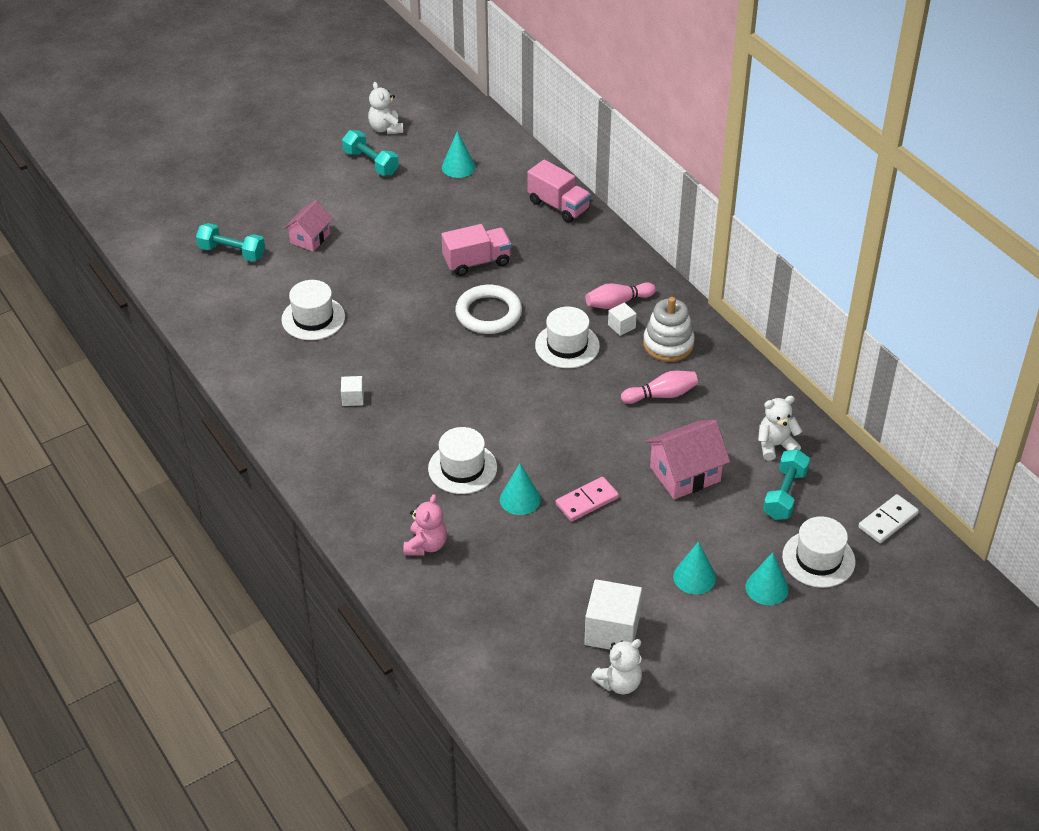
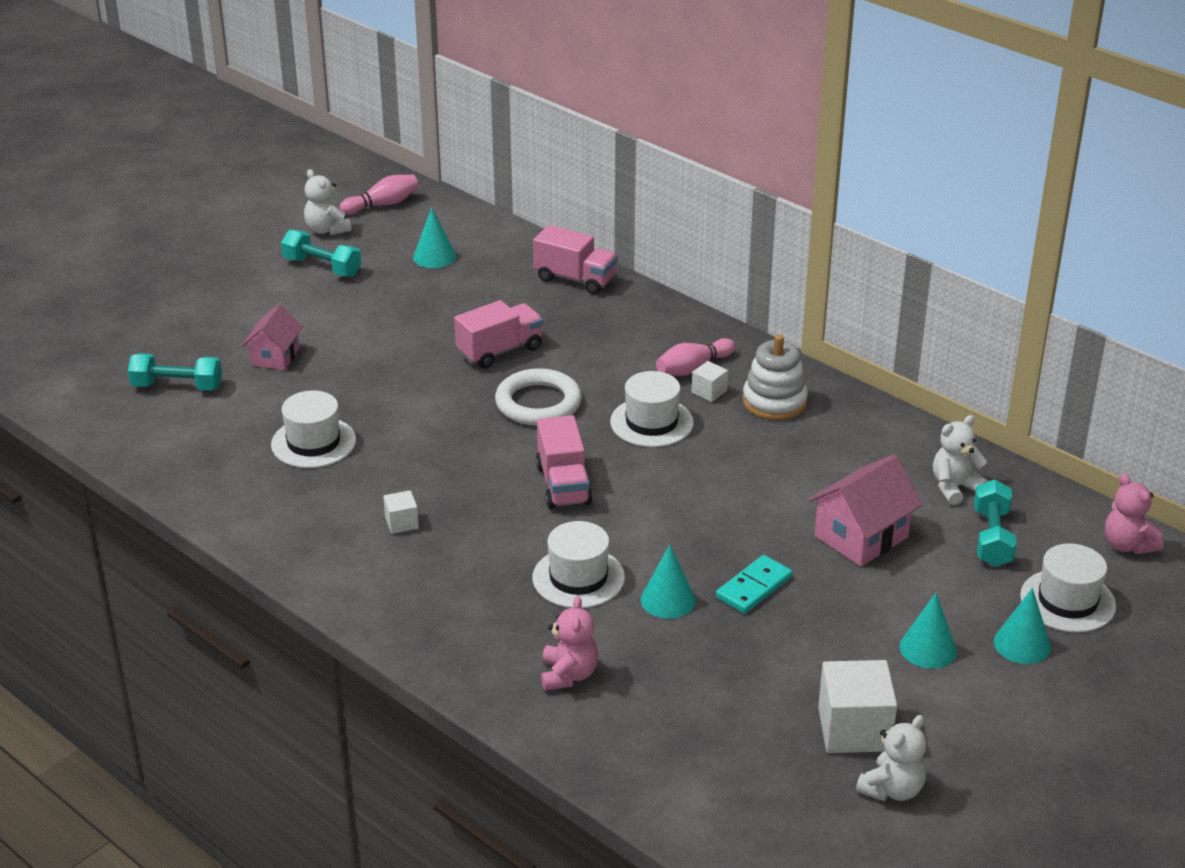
camera: 15 degrees left, 10 degrees down
pink domino [556,477,619,522] -> turquoise domino [716,555,792,614]
pink bowling pin [621,370,698,404] -> pink bowling pin moved to [340,175,418,215]
white domino [858,494,919,543] -> pink teddy bear [1105,473,1164,554]
none -> pink truck [536,415,592,509]

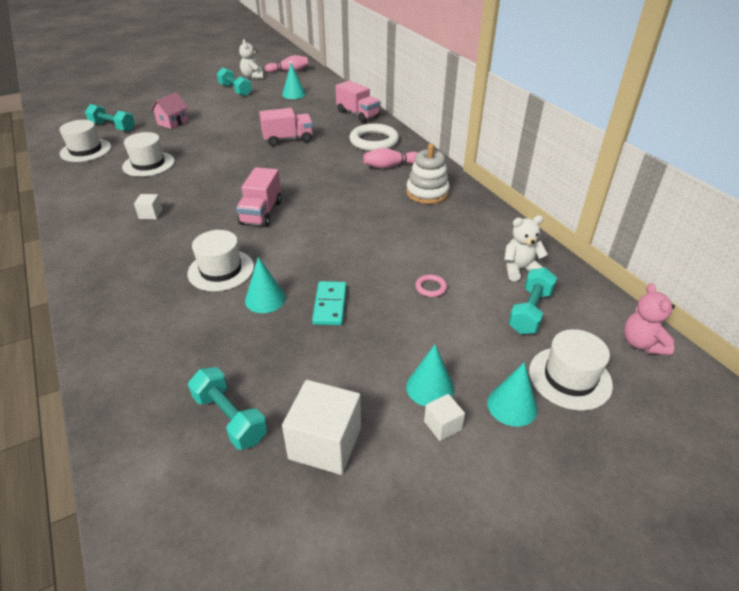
camera: 20 degrees right, 5 degrees up
white ring [495,368,582,426] -> white ring moved to [349,124,399,151]
pink teddy bear [541,596,598,691] -> none
white hat [610,371,694,447] -> white hat moved to [59,120,111,162]
white cube [692,361,728,402] -> white cube moved to [424,394,465,441]
turquoise domino [716,555,792,614] -> turquoise domino turned 60 degrees counterclockwise [312,281,347,325]
pink house [808,454,922,566] -> pink ring [415,275,447,297]
white teddy bear [856,715,926,801] -> none
none -> turquoise dumbbell [188,367,267,450]

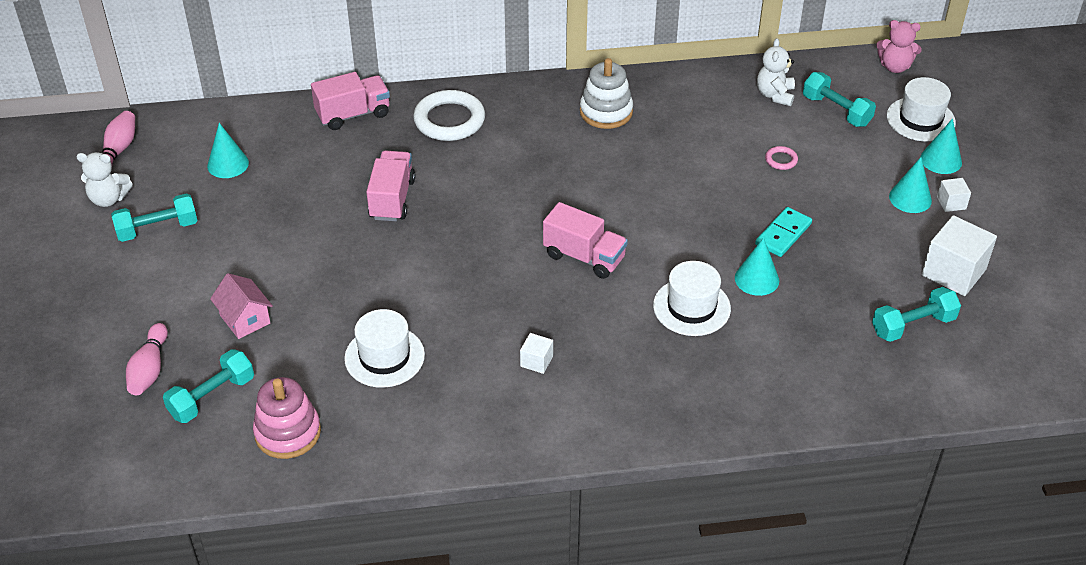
camera: 70 degrees left, 5 degrees up
white hat [59,120,111,162] -> pink stacking toy [253,377,321,459]
turquoise domino [312,281,347,325] -> turquoise domino turned 75 degrees counterclockwise [755,207,812,257]
pink bowling pin [363,148,418,169] -> pink bowling pin moved to [126,323,168,395]

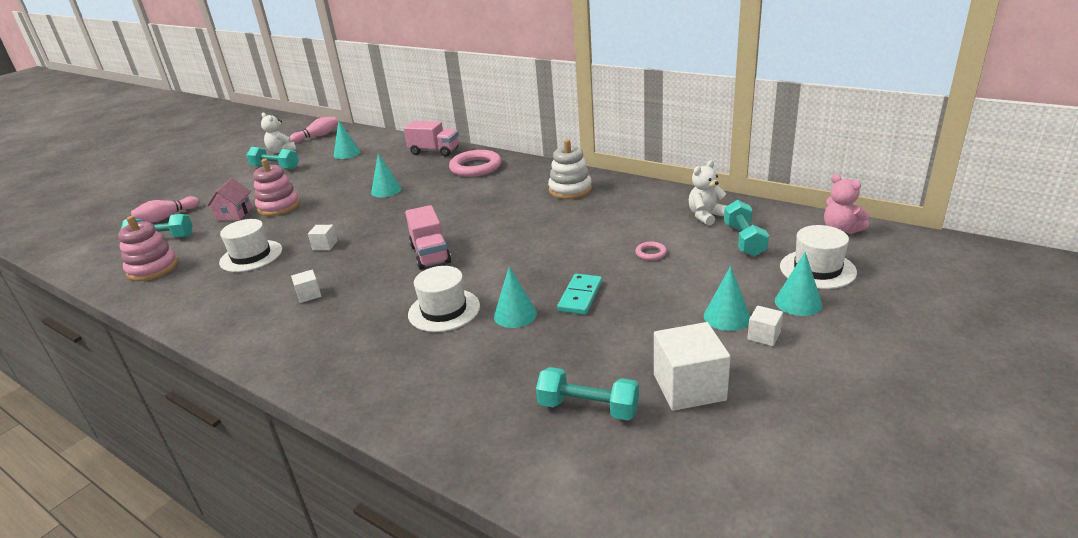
camera: 45 degrees right, 15 degrees down
pink truck [366,150,415,221] -> turquoise cone [371,153,402,197]
white ring [413,90,485,141] -> pink ring [449,150,501,177]
turquoise domino [755,207,812,257] -> turquoise domino turned 60 degrees counterclockwise [557,274,602,315]
none -> pink stacking toy [253,159,300,216]
none -> white cube [308,225,337,250]

